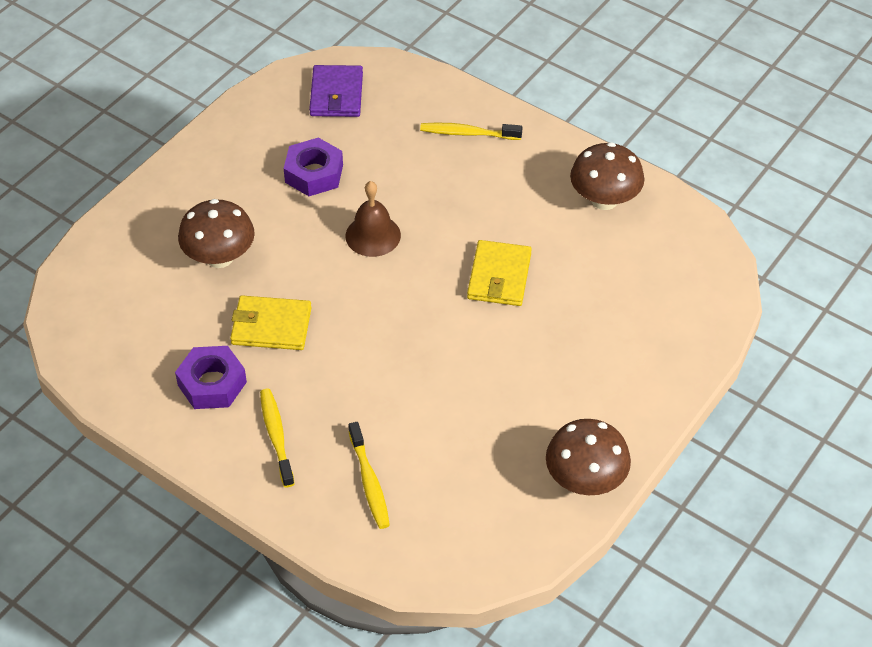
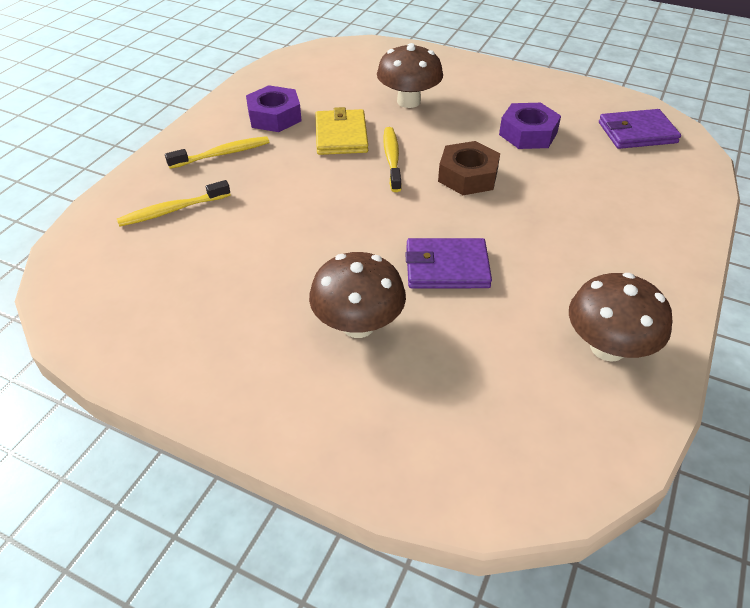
camera: 80 degrees right, 5 degrees down
brown bell [345,181,401,257] -> brown nut [438,141,500,195]
yellow toothbrush [420,123,522,140] -> yellow toothbrush moved to [383,127,402,192]
yellow wallet [467,240,532,306] -> purple wallet [405,238,492,288]
brown mushroom [546,419,631,495] -> brown mushroom moved to [309,252,406,338]

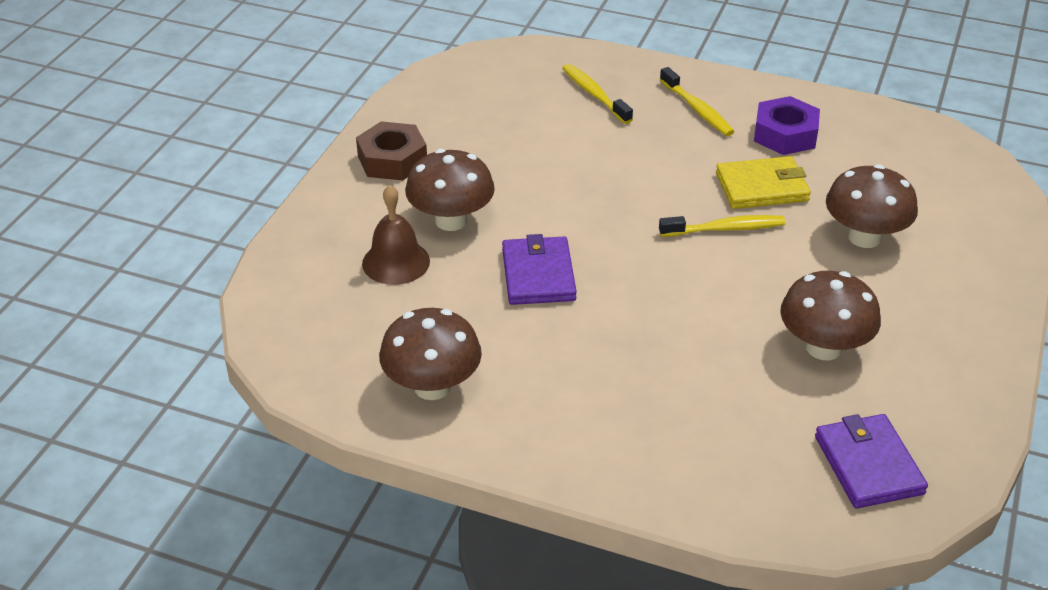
camera: 85 degrees right, 5 degrees down
brown nut [438,141,500,195] -> brown nut moved to [356,121,427,181]
purple nut [499,103,561,149] -> brown mushroom [780,271,881,360]
none -> brown bell [362,185,430,285]

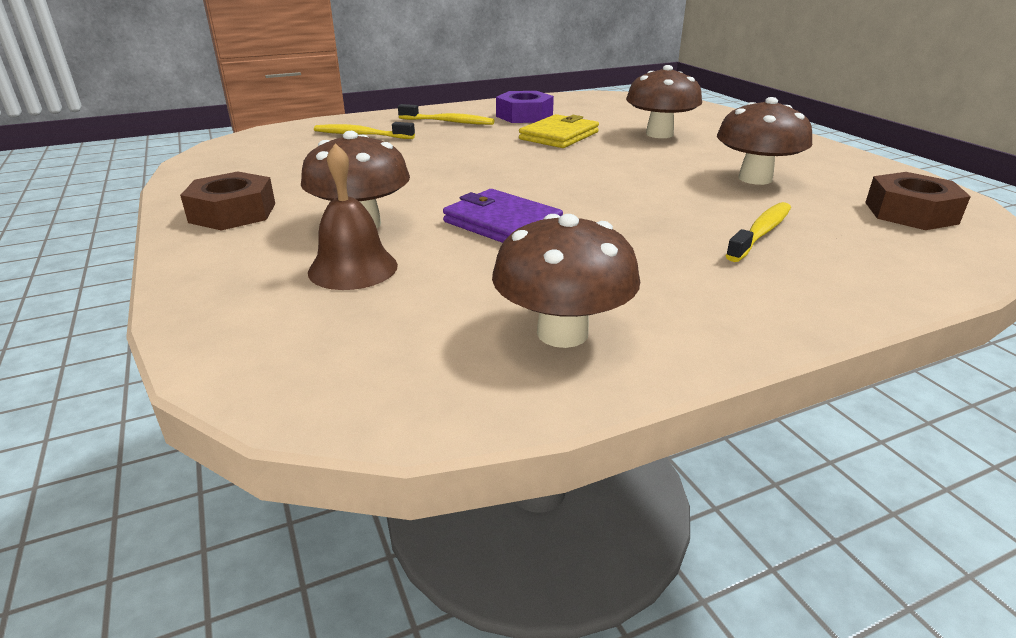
camera: 45 degrees left, 10 degrees down
yellow toothbrush [659,215,786,237] -> yellow toothbrush moved to [725,202,791,262]
purple wallet [815,414,928,509] -> brown nut [865,172,971,230]

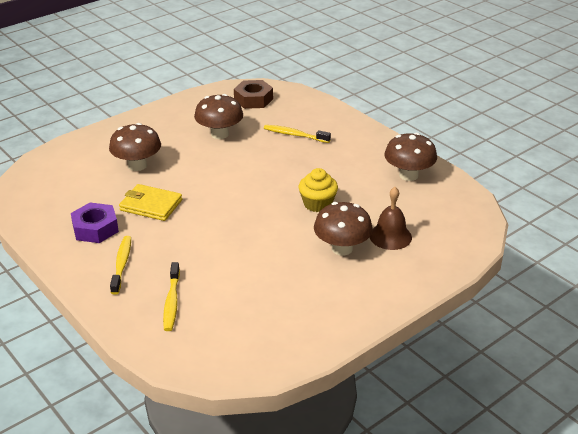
camera: 105 degrees left, 5 degrees up
brown nut [180,172,275,230] -> none
purple wallet [443,189,563,243] -> yellow cupcake [299,168,338,212]

